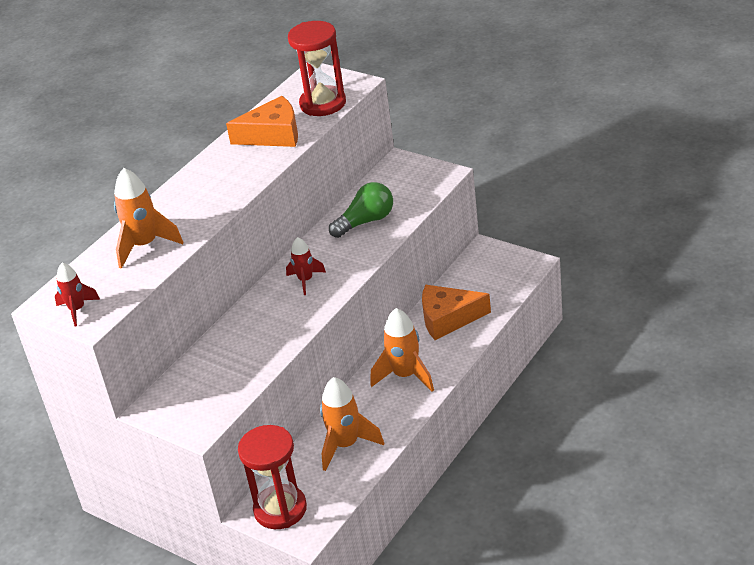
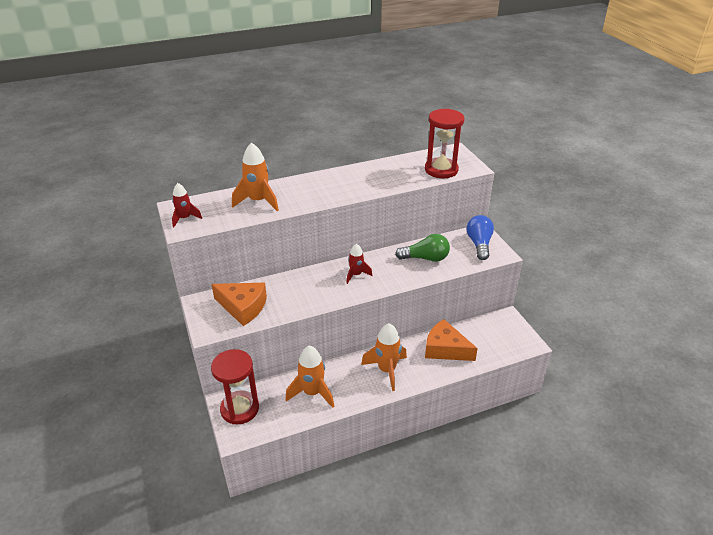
camera: 30 degrees right, 0 degrees up
orange cheese [226,96,298,147] -> orange cheese moved to [211,283,267,326]
none -> blue light bulb [467,215,494,260]

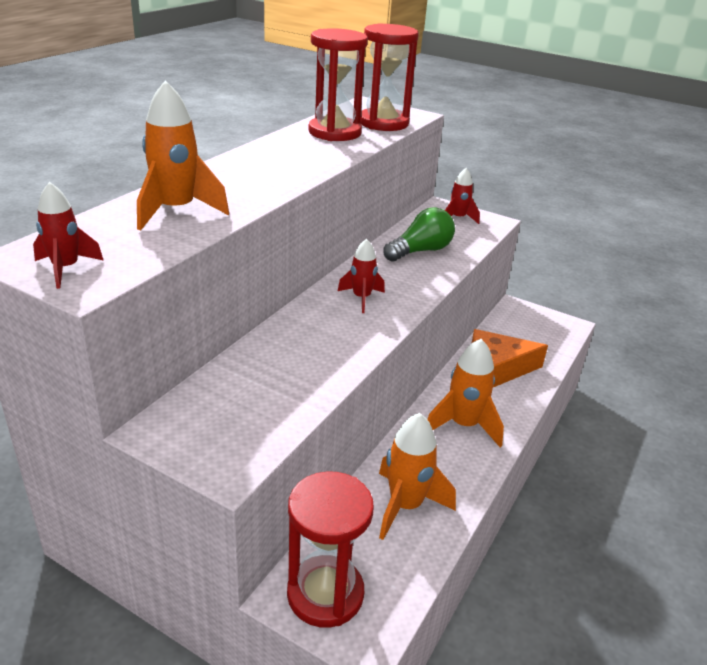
camera: 40 degrees left, 5 degrees down
orange cheese [211,283,267,326] -> none
blue light bulb [467,215,494,260] -> red rocket [445,168,480,224]
none -> red hourglass [308,28,368,141]

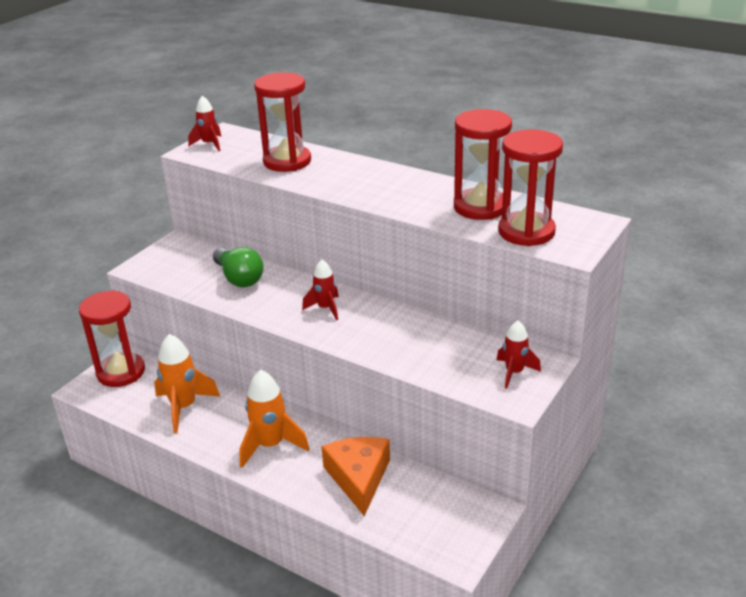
camera: 95 degrees right, 0 degrees up
orange rocket [137,80,229,231] -> red hourglass [254,72,311,172]
green light bulb [383,207,455,262] -> green light bulb moved to [213,247,264,287]

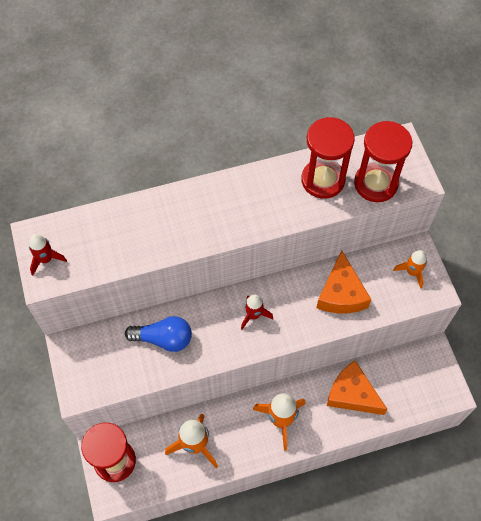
camera: 50 degrees left, 30 degrees up
green light bulb [213,247,264,287] -> blue light bulb [125,316,192,352]
red hourglass [254,72,311,172] -> none
red rocket [497,321,541,389] -> orange rocket [393,250,427,289]
none -> orange cheese [316,250,372,313]

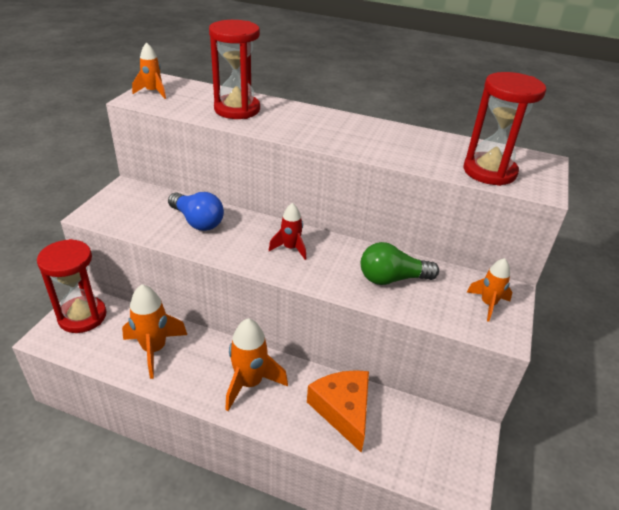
camera: 35 degrees right, 25 degrees down
red rocket [29,234,67,276] -> orange rocket [132,42,166,99]
red hourglass [301,117,355,199] -> red hourglass moved to [209,20,260,119]
orange cheese [316,250,372,313] -> green light bulb [361,242,439,285]

